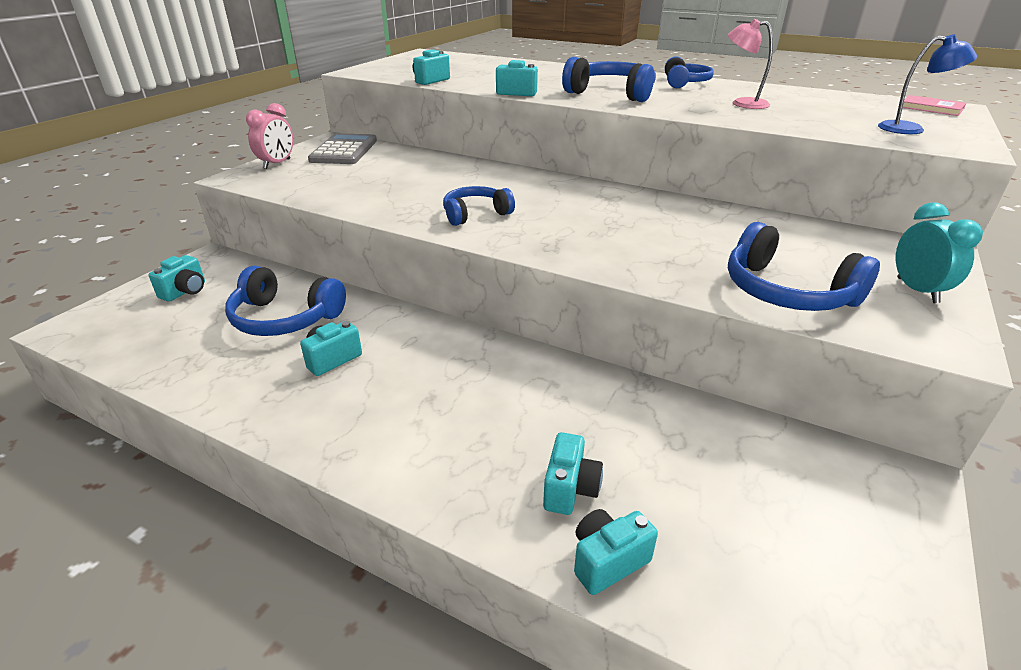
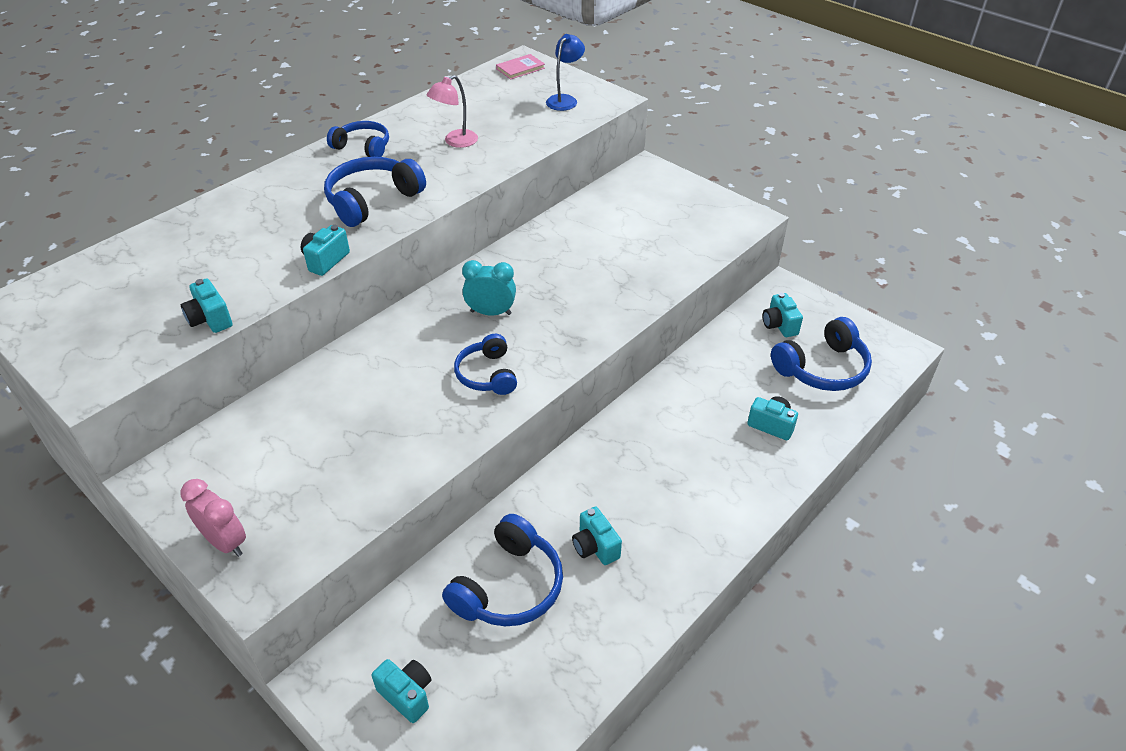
camera: 75 degrees left, 10 degrees up
grey calculator [308,133,377,164] -> none
turquoise camera [574,509,658,595] -> turquoise camera moved to [763,293,803,337]
blue headphones [728,222,880,311] -> blue headphones moved to [771,317,872,391]
turquoise clock [896,202,983,303] -> turquoise clock moved to [462,260,516,315]

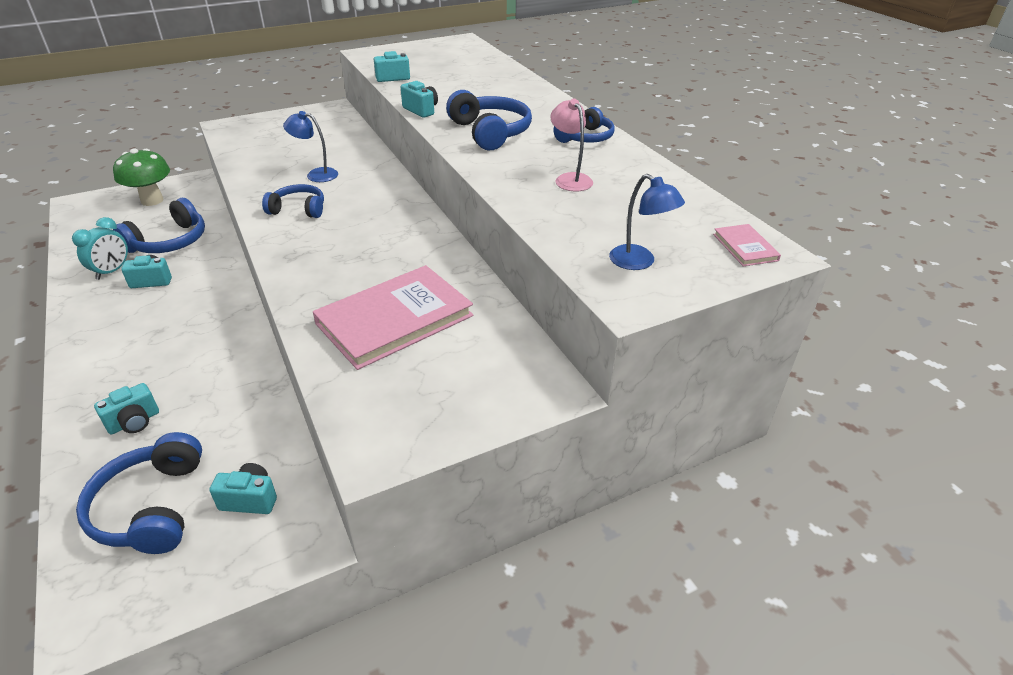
camera: 110 degrees right, 5 degrees down
pink clock [180,479,246,557] -> none
turquoise camera [372,659,431,723] -> green mushroom [113,148,170,206]
blue headphones [442,514,563,626] -> blue headphones turned 105 degrees counterclockwise [113,198,205,253]
turquoise clock [462,260,516,315] -> turquoise clock moved to [72,217,128,280]
none -> blue lamp [283,111,338,182]
none -> pink book [313,265,473,370]

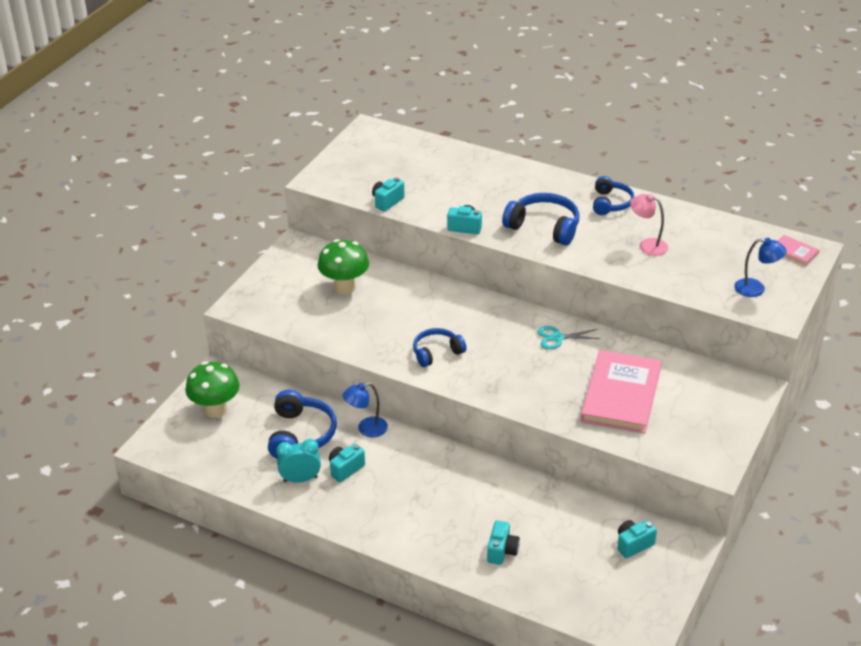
camera: 35 degrees left, 0 degrees up
turquoise clock [72,217,128,280] -> turquoise clock turned 90 degrees counterclockwise [276,439,321,483]
blue headphones [76,432,202,554] -> none
blue lamp [283,111,338,182] -> blue lamp moved to [342,382,388,437]
none -> green mushroom [318,239,369,294]
none -> turquoise scissors [538,326,601,349]

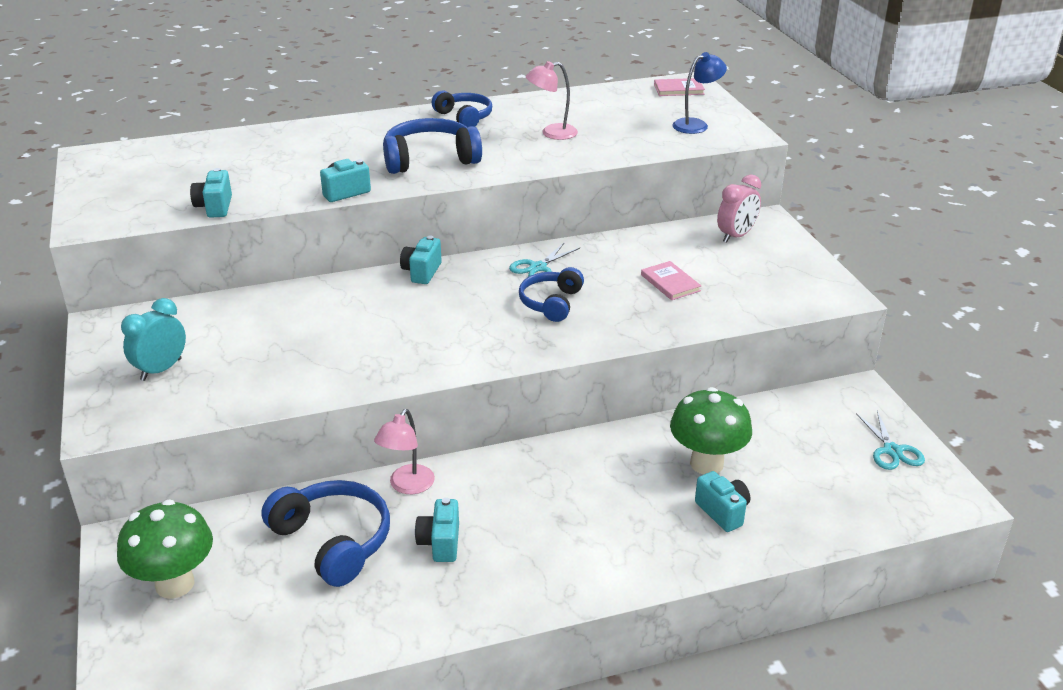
camera: 45 degrees left, 5 degrees down
turquoise clock [276,439,321,483] -> turquoise clock moved to [121,298,186,381]
green mushroom [318,239,369,294] -> green mushroom moved to [670,387,752,474]
blue lamp [342,382,388,437] -> pink lamp [374,409,435,494]
blue headphones [413,328,466,367] -> blue headphones moved to [519,267,584,322]
pink book [581,350,662,434] -> pink book [641,261,701,300], size x0.43
turquoise camera [617,520,657,558] -> turquoise camera moved to [400,236,442,284]
none -> pink clock [717,174,761,243]
none -> turquoise scissors [856,411,925,470]

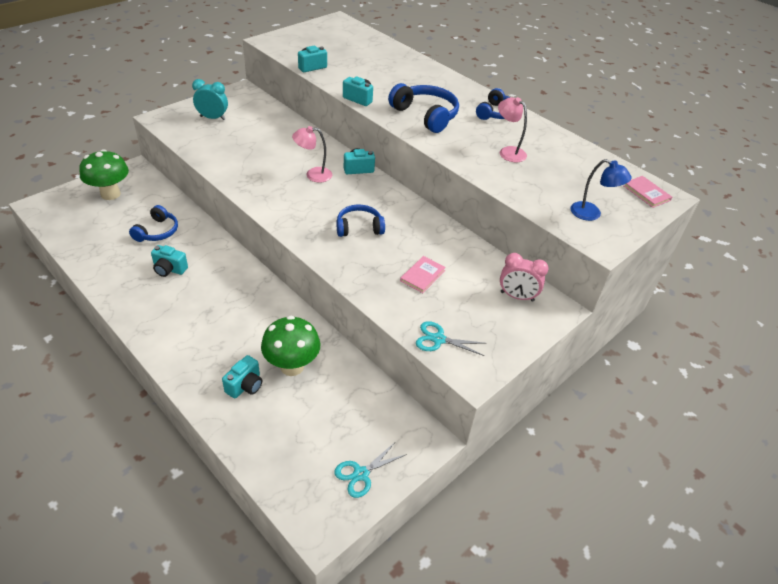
camera: 60 degrees right, 10 degrees up
blue headphones [261,480,390,587] -> blue headphones [129,205,178,242], size x0.66
pink lamp [374,409,435,494] -> pink lamp moved to [292,126,332,183]
turquoise camera [415,498,459,562] -> turquoise camera turned 135 degrees counterclockwise [151,245,188,277]
turquoise scissors [509,242,580,277] -> turquoise scissors moved to [416,321,486,356]

